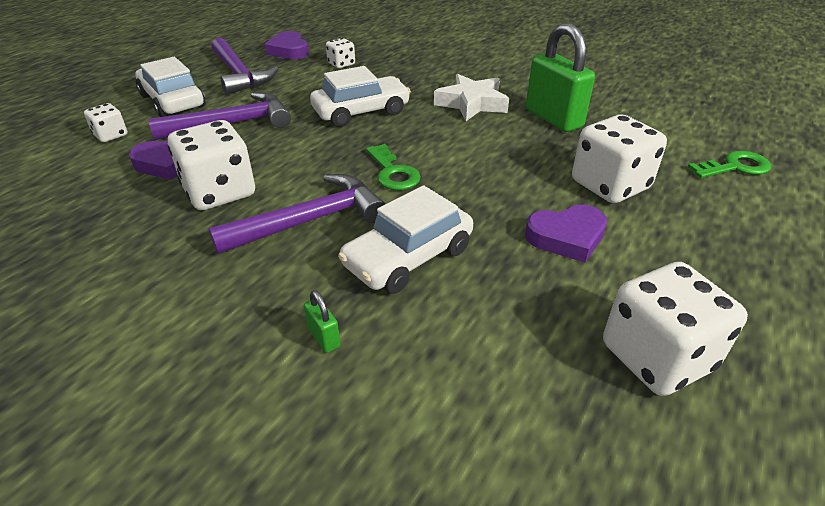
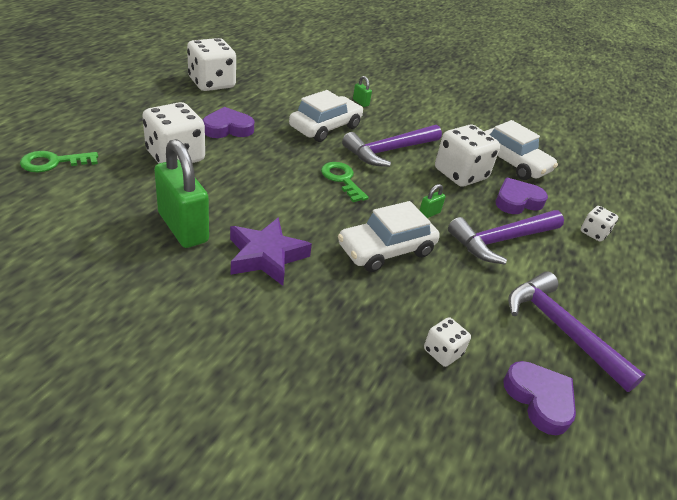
camera: 170 degrees right, 0 degrees up
white car [136,57,206,117] -> white car moved to [484,120,558,180]
white star [434,74,509,121] -> purple star [230,217,312,286]
none -> green padlock [420,184,446,218]

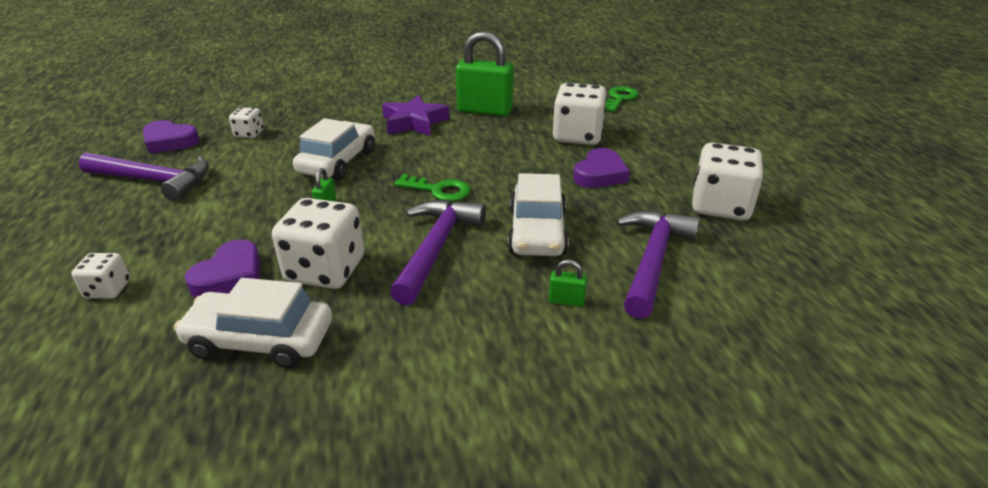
camera: 145 degrees right, 5 degrees down
purple hammer [448,210,564,264] -> purple hammer moved to [616,210,700,319]

